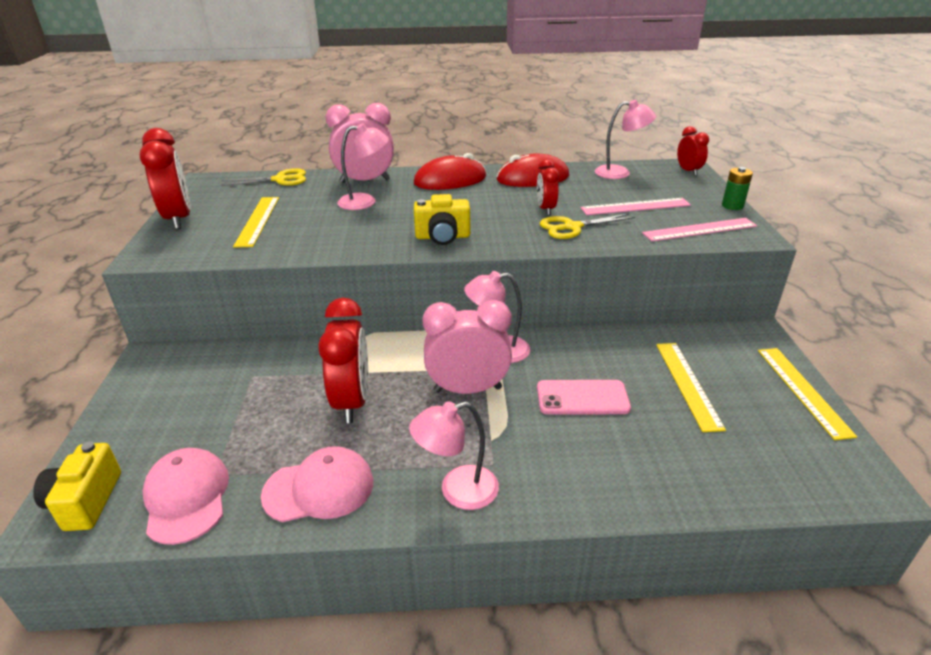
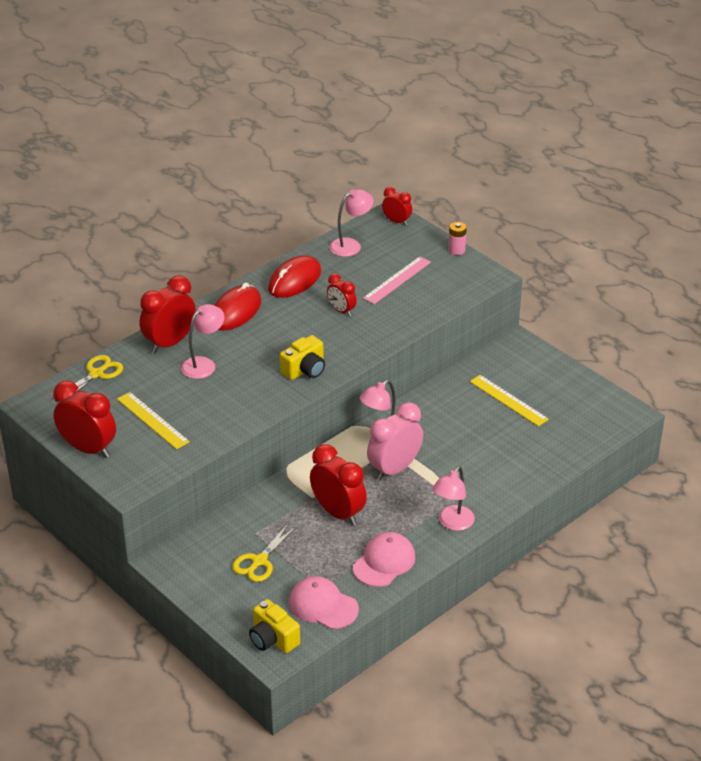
camera: 40 degrees left, 5 degrees up
pink clock [326,103,394,183] -> red clock [140,275,196,353]
pink phone [537,380,631,415] -> none
yellow scissors [540,214,635,239] -> yellow scissors moved to [232,523,297,582]
pink ruler [642,218,757,242] -> none
green battery [722,167,753,210] -> pink battery [448,222,467,255]
yellow ruler [758,348,857,440] -> none

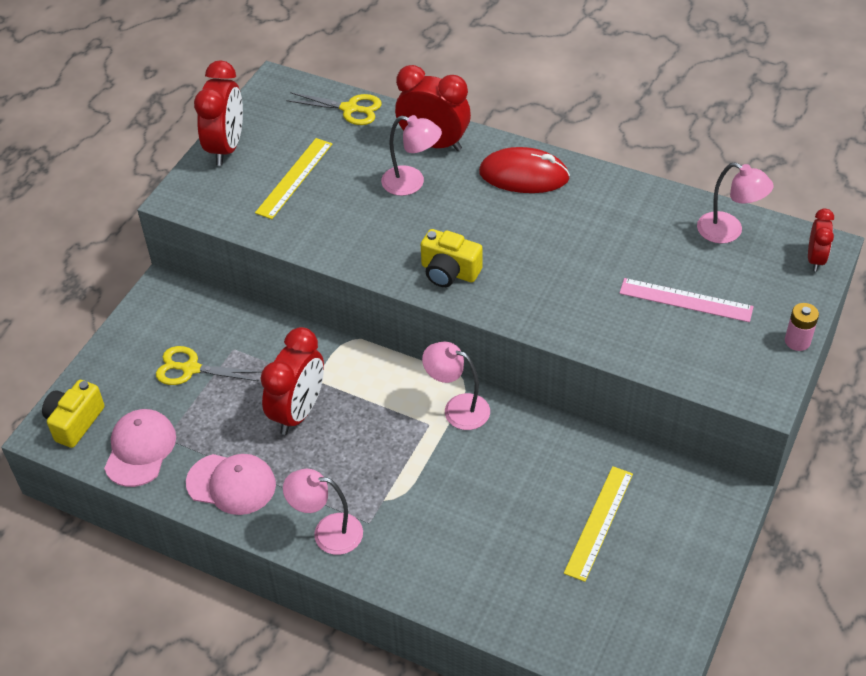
camera: 70 degrees right, 10 degrees up
red mouse [268,255,321,298] -> none
red clock [327,274,357,316] -> none
pink clock [367,402,423,481] -> none

